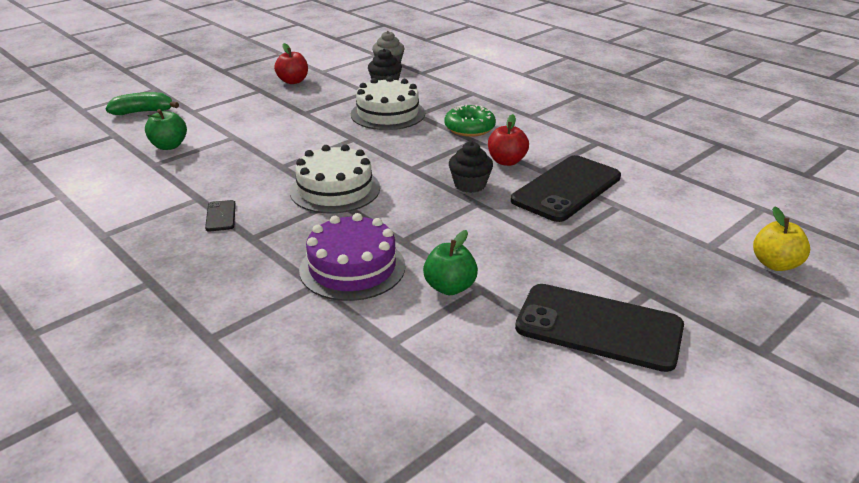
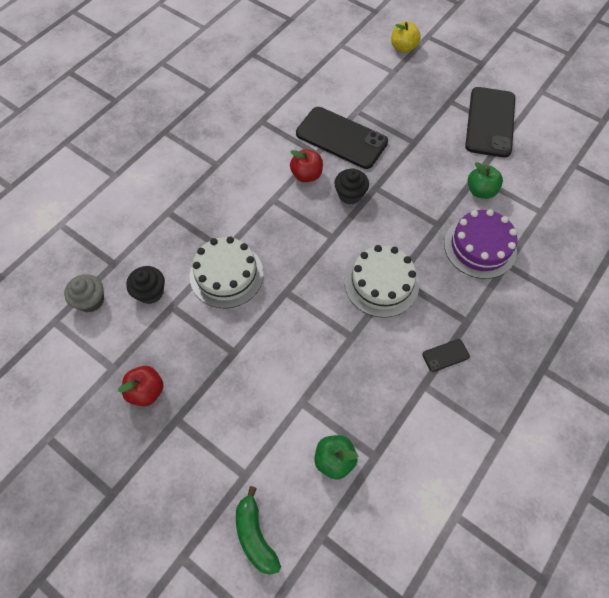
camera: 100 degrees left, 30 degrees up
green donut [445,105,496,137] -> none

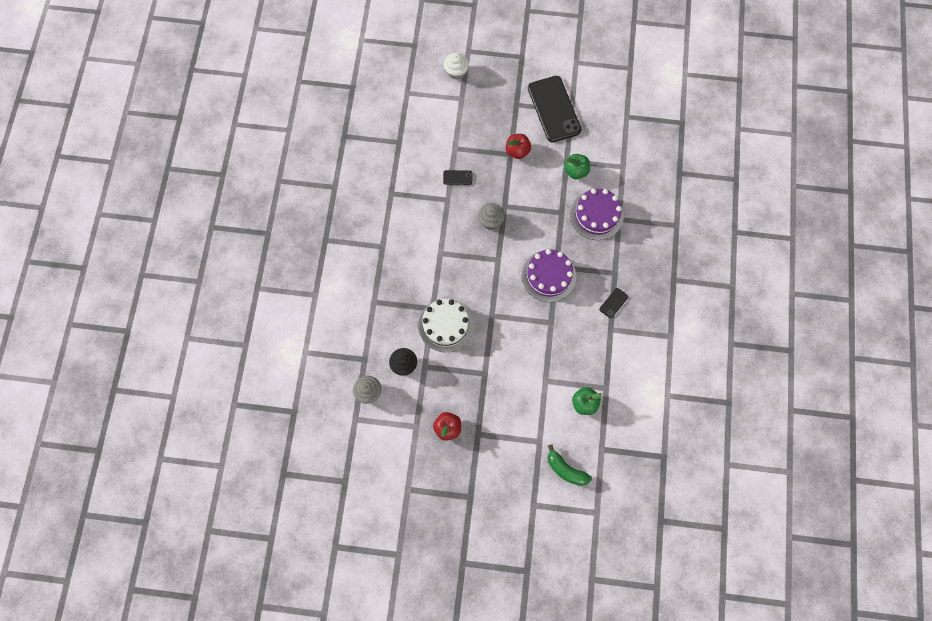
camera: 30 degrees left, 10 degrees up
red apple [290,149,323,182] -> red apple moved to [506,134,531,159]
black phone [296,107,388,169] -> black phone [443,170,472,185], size x0.41
black cupcake [334,168,369,205] -> grey cupcake [478,203,505,230]
white cake [345,245,419,318] -> purple cake [522,249,576,302]
yellow apple [391,22,421,53] -> white cupcake [444,53,469,79]

